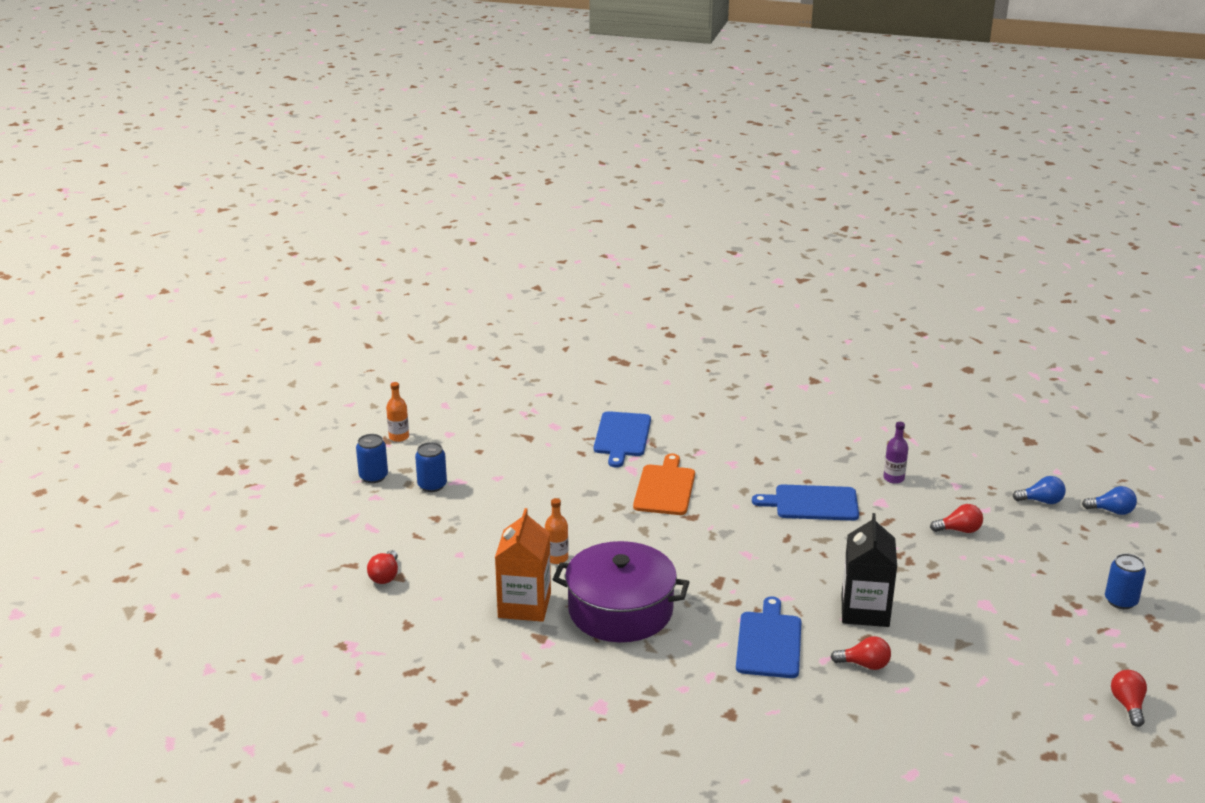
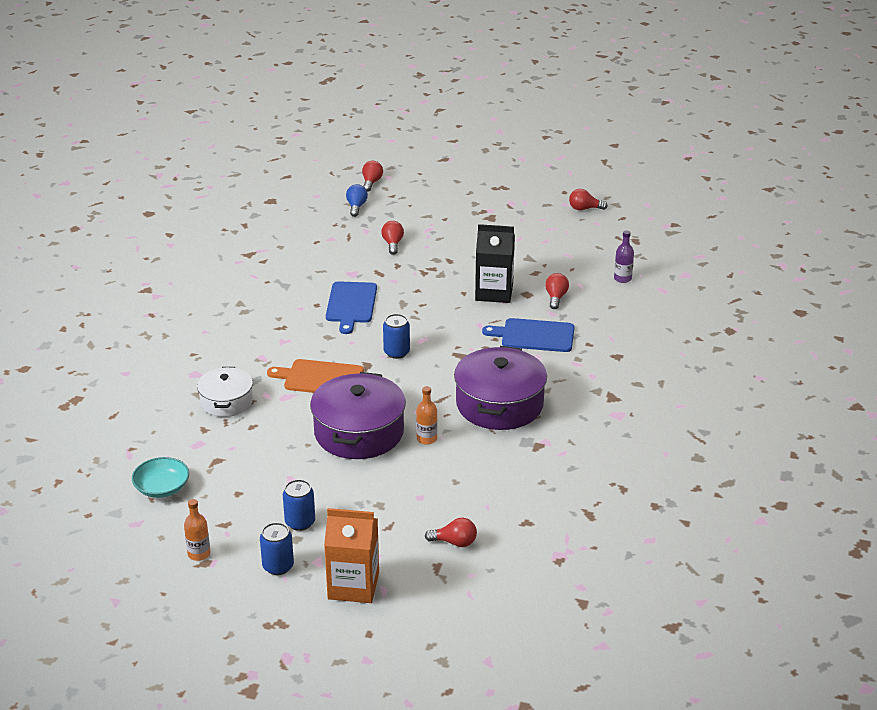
camera: 90 degrees left, 5 degrees up
orange carton [495,508,551,622] -> orange carton moved to [324,508,379,603]
blue cutting board [594,411,651,468] -> white pot [197,367,253,417]
purple bottle [883,422,908,484] -> purple bottle moved to [614,230,634,283]
blue light bulb [1082,486,1137,515] -> red light bulb [362,161,383,192]
blue can [1105,554,1146,609] -> blue can moved to [383,314,410,359]
none -> turquoise bowl [132,457,189,498]
none -> purple pot [310,372,406,459]

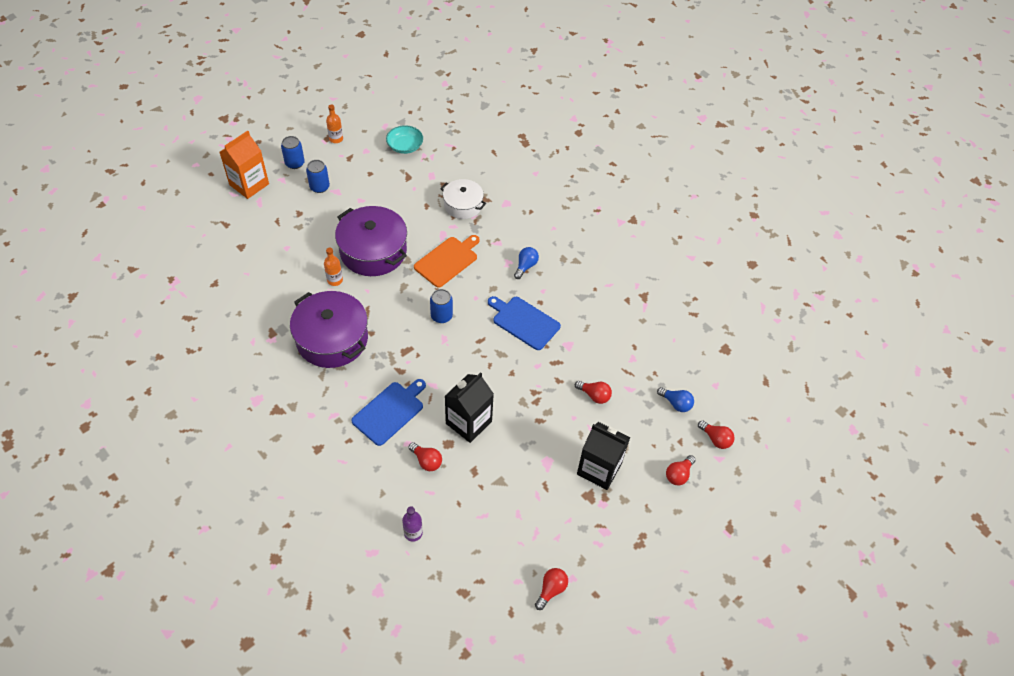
camera: 120 degrees right, 20 degrees up
red light bulb [425,518,477,547] -> red light bulb moved to [666,455,696,485]
none -> blue light bulb [514,247,539,279]
none -> black carton [577,422,630,490]

